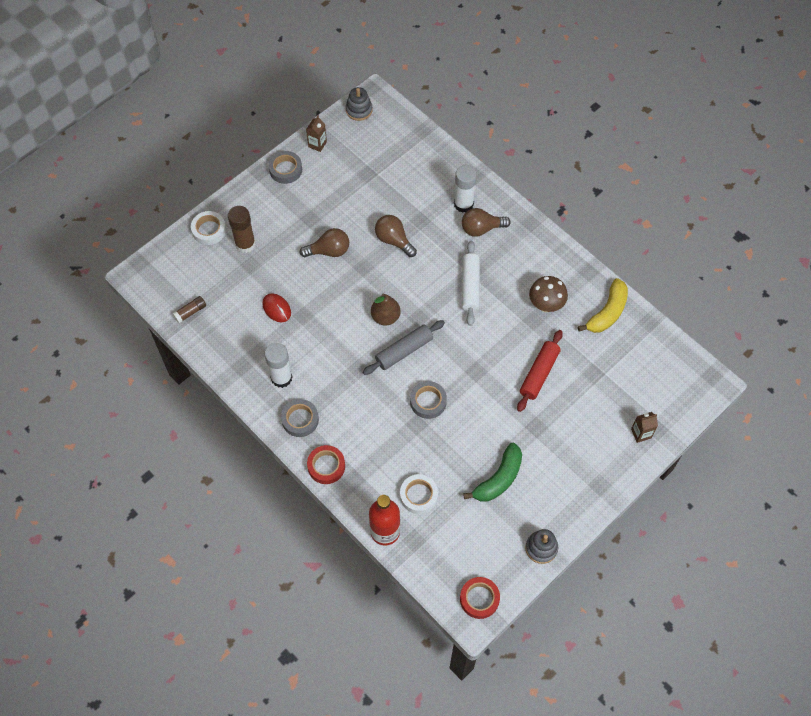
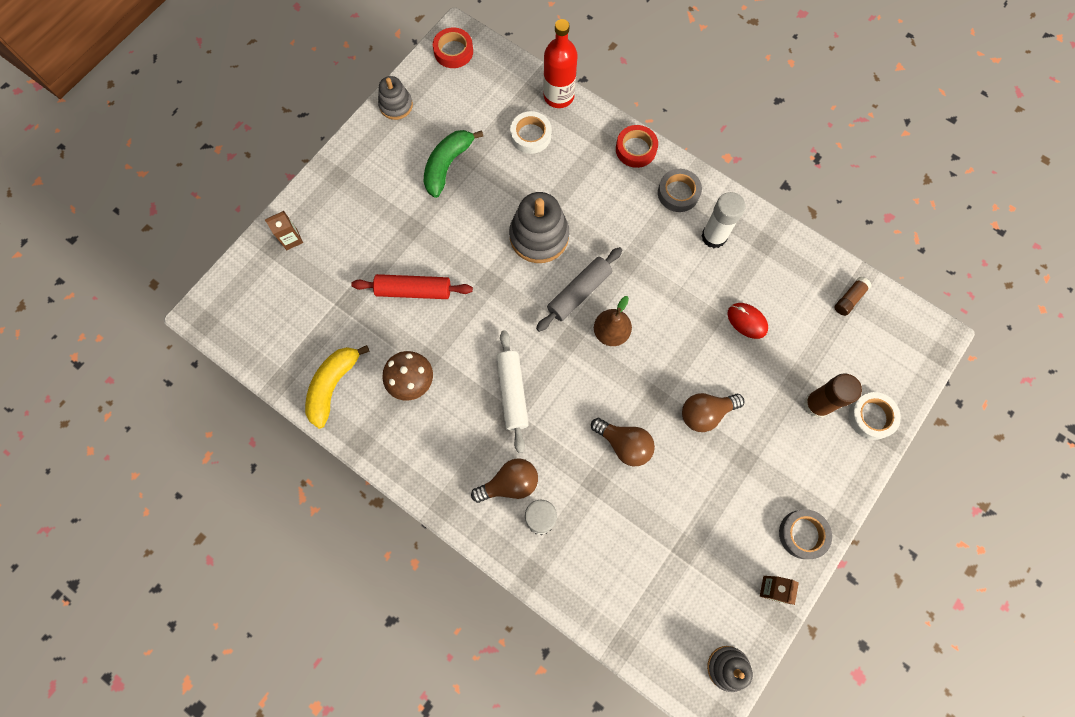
camera: 170 degrees right, 10 degrees up
grey tape [410,381,447,419] -> grey stacking toy [509,192,569,263]
red rolling pin [517,330,563,412] -> red rolling pin turned 75 degrees clockwise [351,274,473,299]

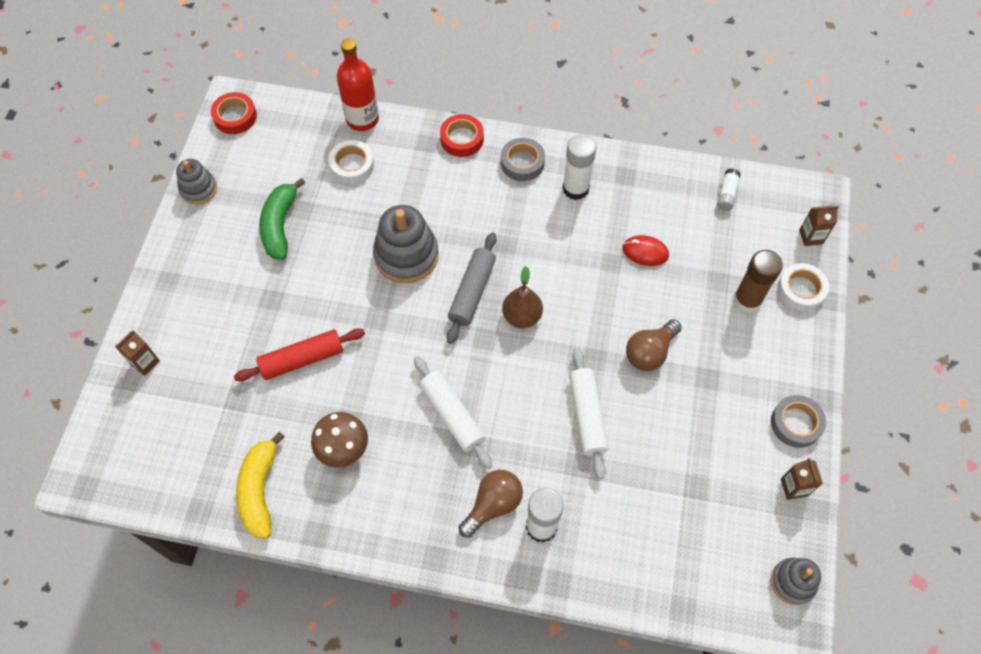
camera: 25 degrees left, 10 degrees down
brown light bulb [591,418,655,466] -> white rolling pin [569,348,609,479]
brown glue stick [834,277,871,316] -> white glue stick [717,168,741,211]
none -> brown carton [799,206,839,246]

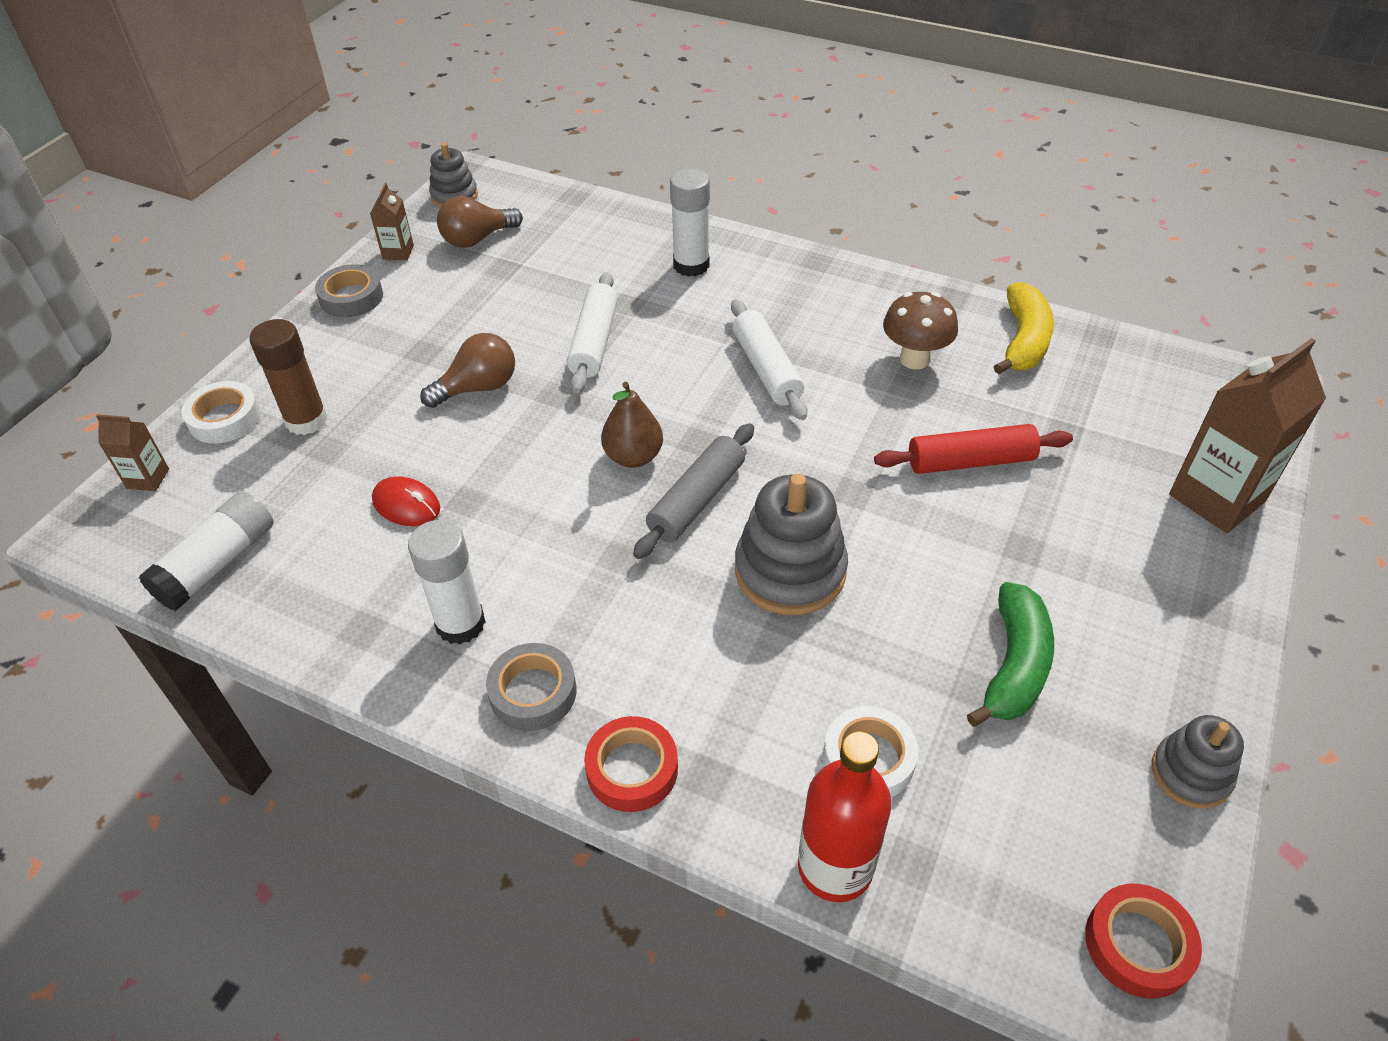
camera: 165 degrees left, 15 degrees down
brown carton [115,330,160,376] -> brown carton [1169,338,1326,533], size x2.09
brown light bulb [459,470,523,538] -> brown light bulb moved to [437,196,523,248]
white glue stick [717,168,741,211] -> white glue stick [139,491,273,611], size x1.74

